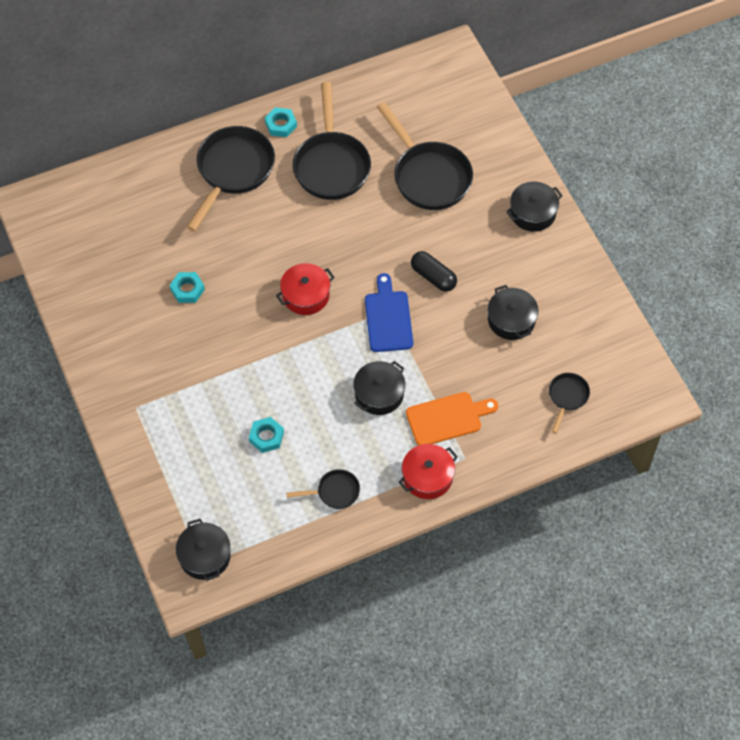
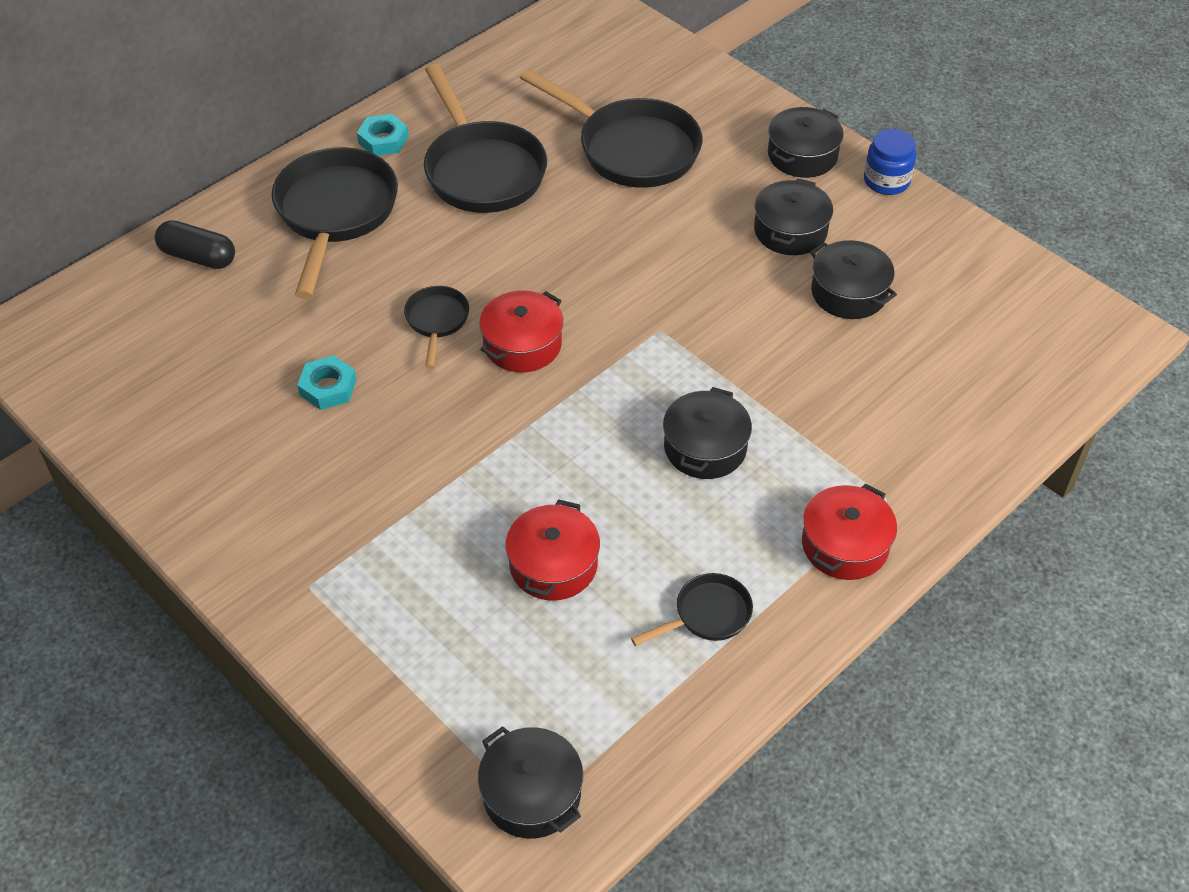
camera: 20 degrees left, 10 degrees down
turquoise nut [249,417,284,453] -> red pot [506,499,600,600]
blue cutting board [365,273,413,352] -> none
orange cutting board [406,392,498,446] -> none
black capsule [411,251,457,292] -> black capsule moved to [155,220,235,269]
black pan [549,373,590,434] -> black pan moved to [404,286,469,369]
none -> black pot [754,178,833,255]
none -> blue jar [864,129,916,195]

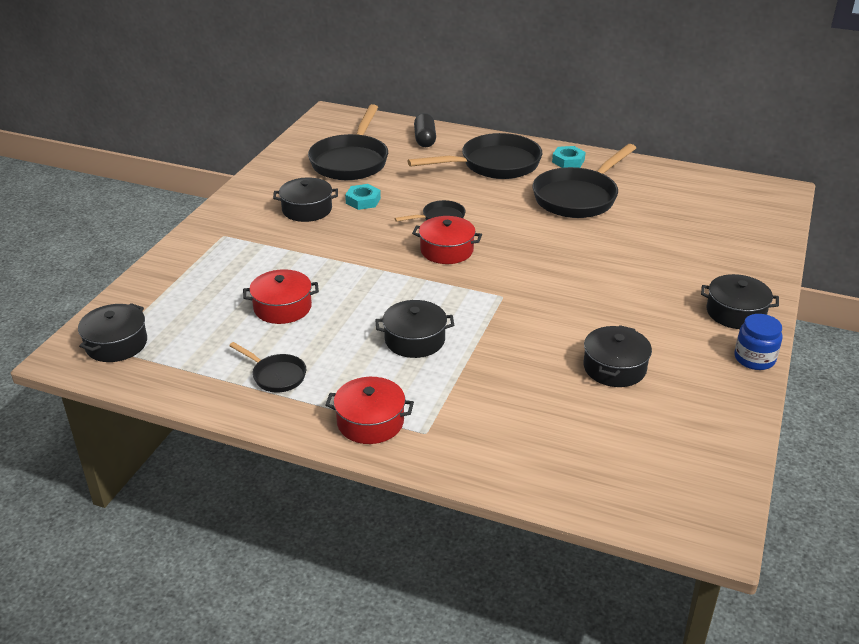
camera: 65 degrees right, 15 degrees down
black pan [520,68,702,188] -> black pan moved to [308,104,388,180]
black pot [754,178,833,255] -> black pot moved to [273,178,338,222]

